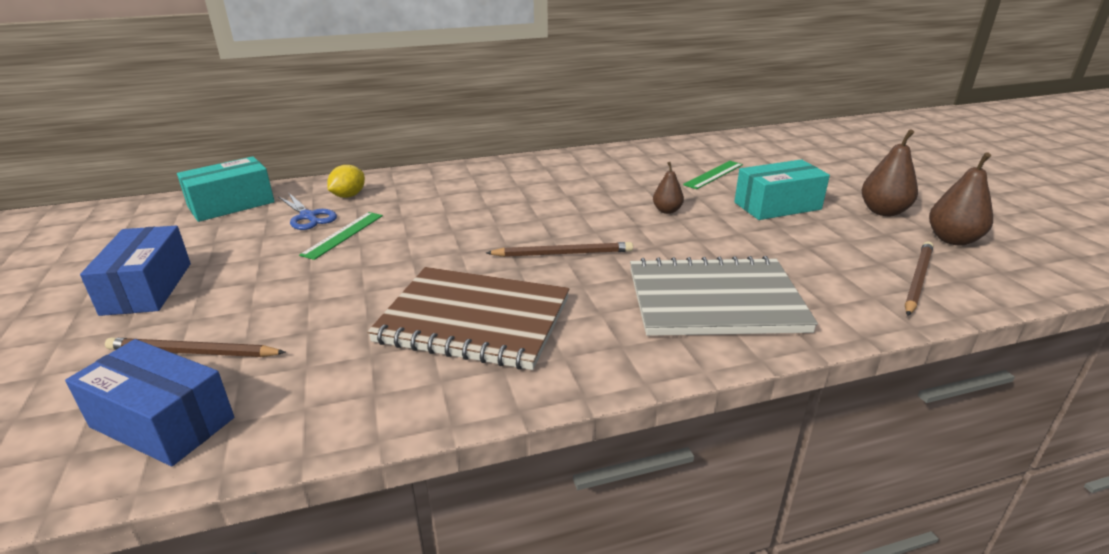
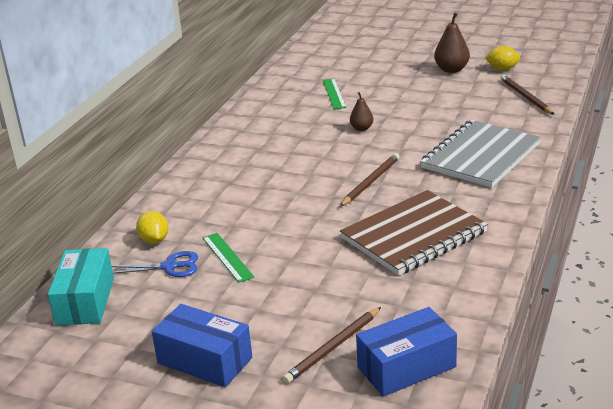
camera: 50 degrees left, 0 degrees up
turquoise box [734,160,830,220] -> none
brown pear [929,152,993,246] -> yellow lemon [485,46,520,70]

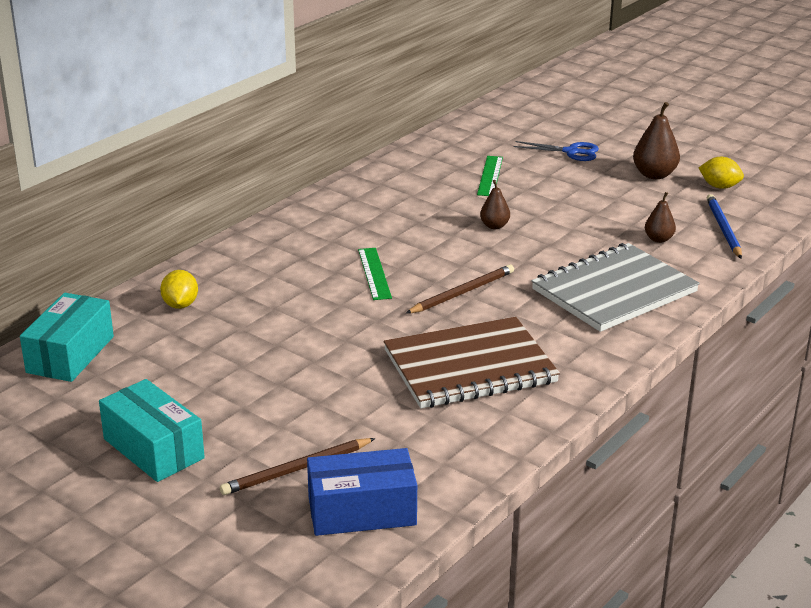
camera: 15 degrees right, 0 degrees up
blue scissors [112,251,198,277] -> blue scissors moved to [514,141,599,161]
blue box [152,304,252,387] -> turquoise box [99,379,205,482]
green ruler [203,233,254,283] -> green ruler moved to [358,248,392,300]
brown pencil [500,75,555,115] -> blue pencil [707,194,742,259]
none -> brown pear [645,192,676,243]

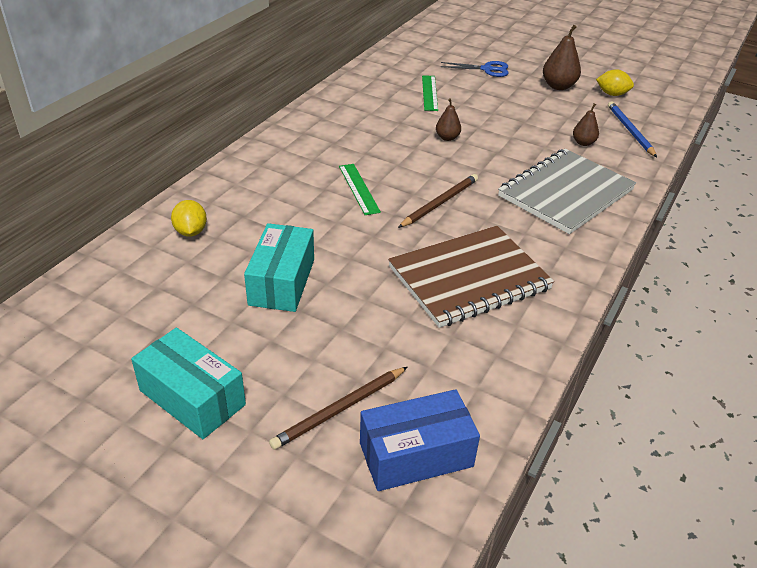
camera: 10 degrees left, 10 degrees up
turquoise box [20,293,114,382] -> turquoise box moved to [244,223,314,312]

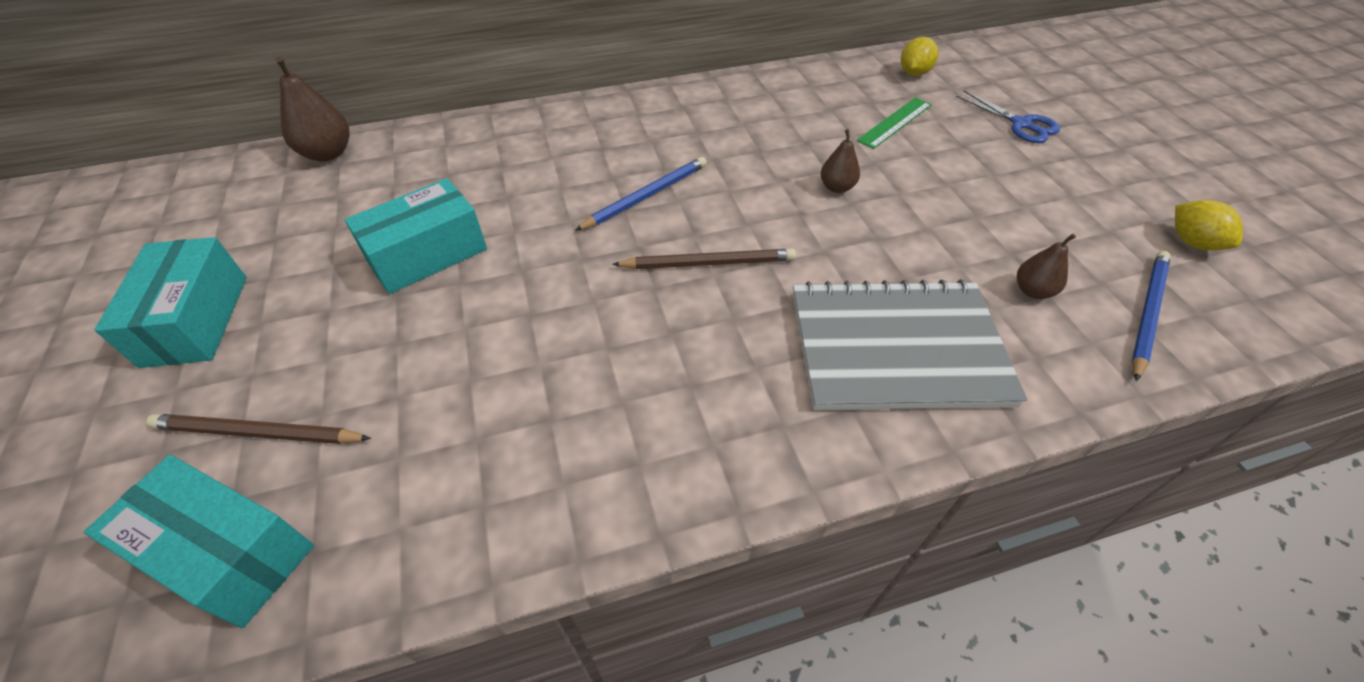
camera: 45 degrees right, 10 degrees up
yellow lemon [171,200,207,237] -> yellow lemon moved to [901,37,938,76]
green ruler [339,164,381,215] -> blue pencil [575,157,707,231]
blue box [360,389,480,491] -> turquoise box [84,455,314,628]
brown notebook [388,226,554,328] -> none
brown pear [543,25,581,90] -> brown pear moved to [275,56,350,162]

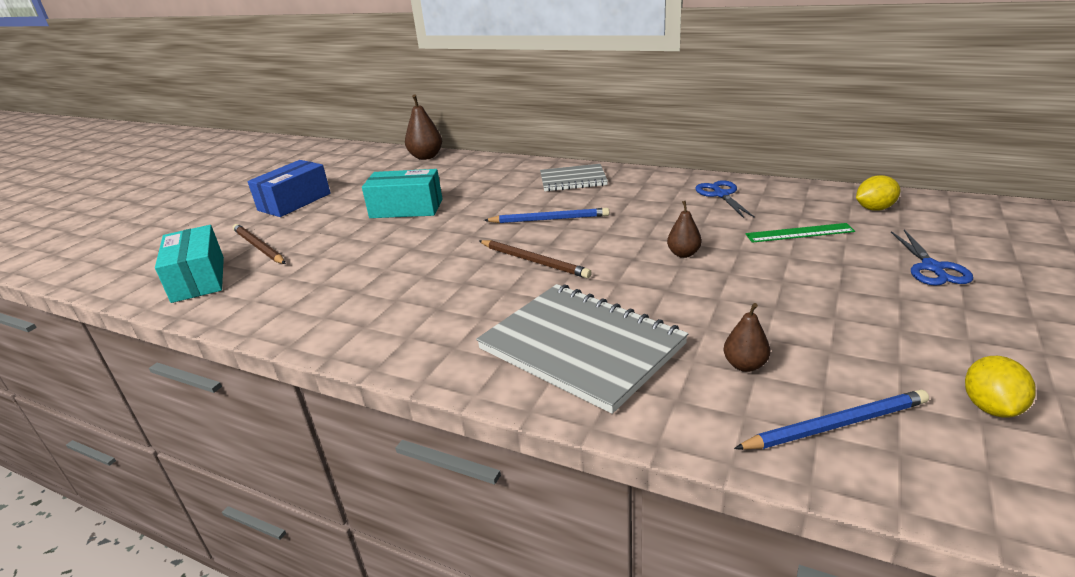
camera: 45 degrees right, 20 degrees down
turquoise box [94,237,247,368] -> blue box [248,160,331,217]
none -> grey notebook [540,164,608,192]
none -> blue scissors [696,180,755,218]

